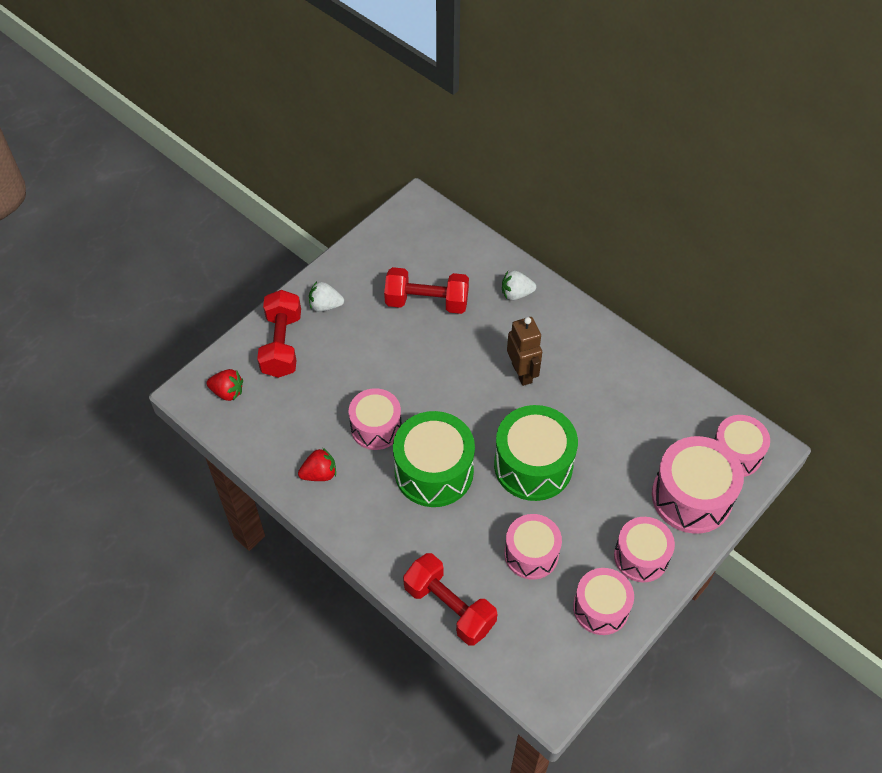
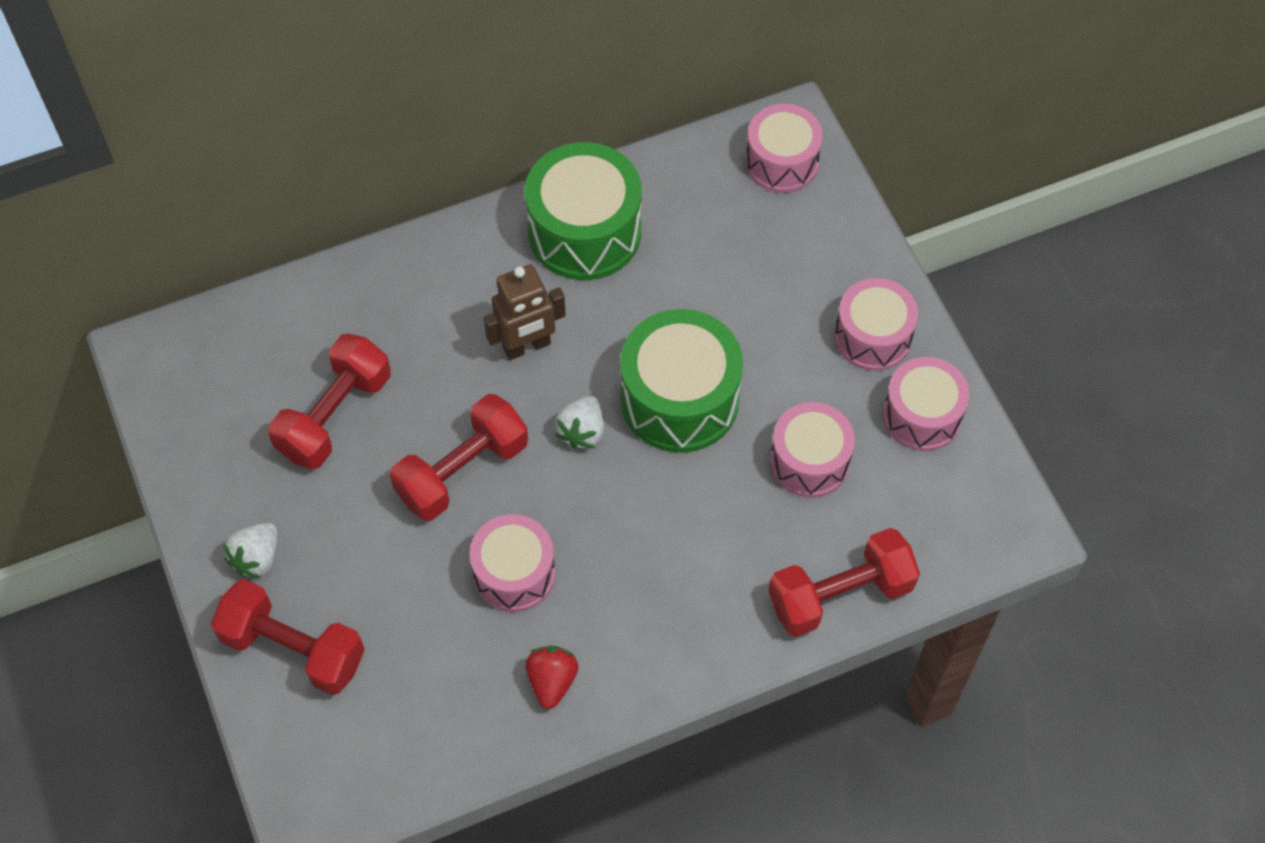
camera: 65 degrees left, 5 degrees up
red strawberry [206,369,243,401] -> none
green drum [393,411,475,507] -> green drum moved to [525,142,642,280]
white strawberry [502,270,536,300] -> white strawberry moved to [555,396,604,449]
brown robot [507,317,542,386] -> brown robot turned 150 degrees clockwise [484,264,566,360]
pink drum [652,436,744,534] -> none
none -> red dumbbell [390,394,528,521]

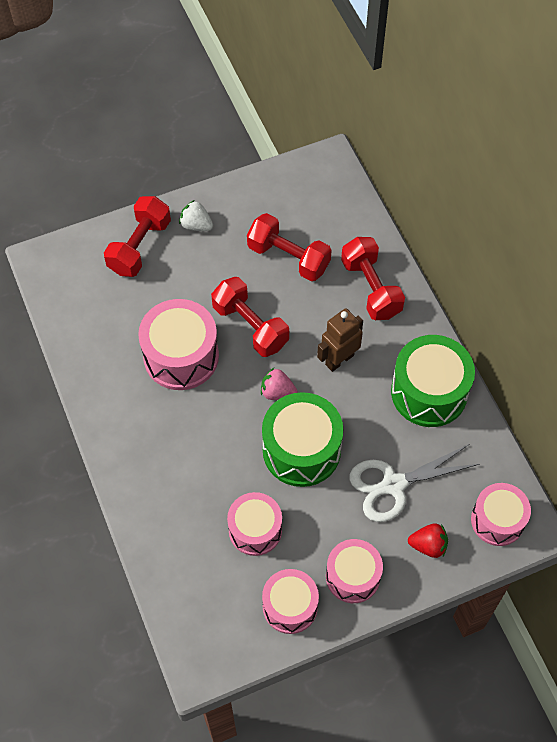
camera: 90 degrees right, 0 degrees up
pink drum [469,514,555,612] -> pink drum [138,299,219,390], size x1.51
brown robot [484,264,566,360] -> brown robot turned 75 degrees clockwise [317,308,363,372]
red strawberry [525,646,578,709] -> red strawberry moved to [408,523,448,558]
white strawberry [555,396,604,449] -> pink strawberry [261,368,298,400]
red dumbbell [768,528,920,637] -> red dumbbell moved to [341,237,405,320]
none -> white scissors [349,444,480,522]

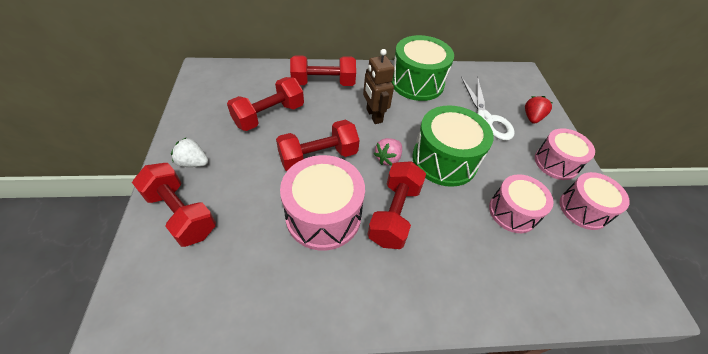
camera: 75 degrees left, 10 degrees down
white strawberry [179,200,213,231] -> white strawberry turned 60 degrees clockwise [171,137,208,167]
pink drum [471,483,531,546] -> none
none -> red dumbbell [367,161,426,249]

